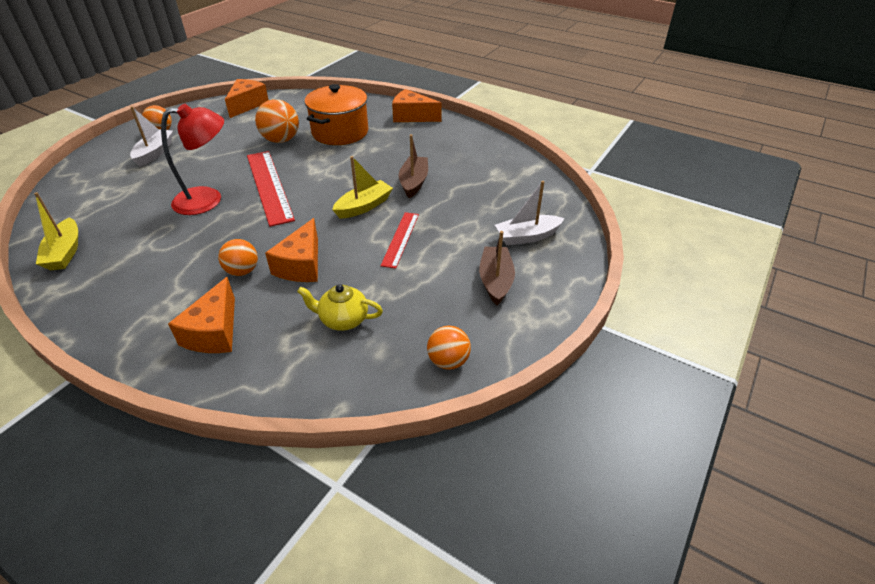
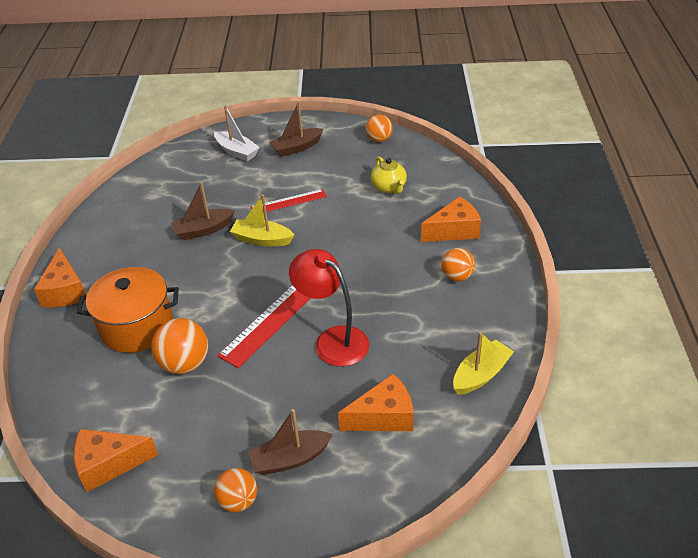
camera: 120 degrees left, 0 degrees up
white boat [130,106,173,167] -> brown boat [248,409,333,475]
orange ball [218,239,258,276] -> orange ball moved to [441,248,475,281]
orange cheese [265,218,318,282] -> orange cheese moved to [338,373,414,431]

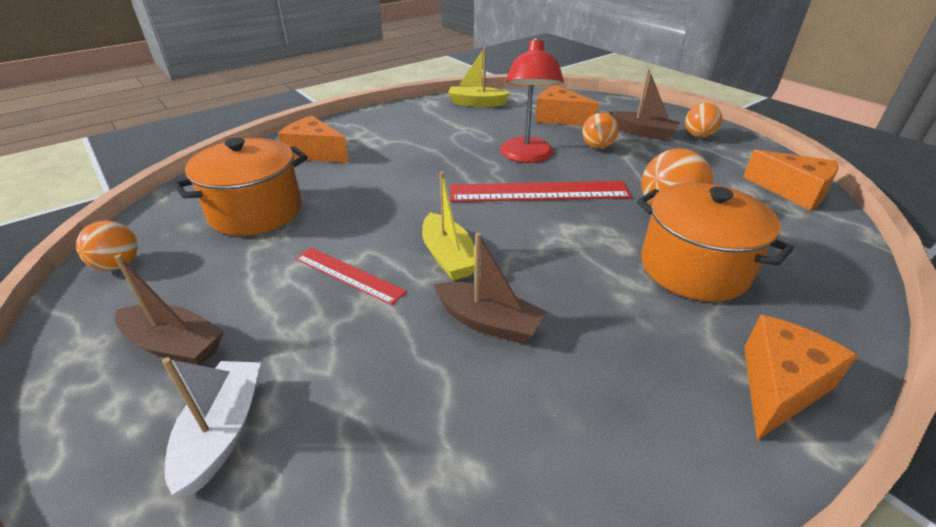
camera: 130 degrees left, 5 degrees down
yellow teapot [371,156,407,194] -> orange pot [173,138,308,236]
orange ball [441,248,475,281] -> orange ball moved to [582,113,619,149]

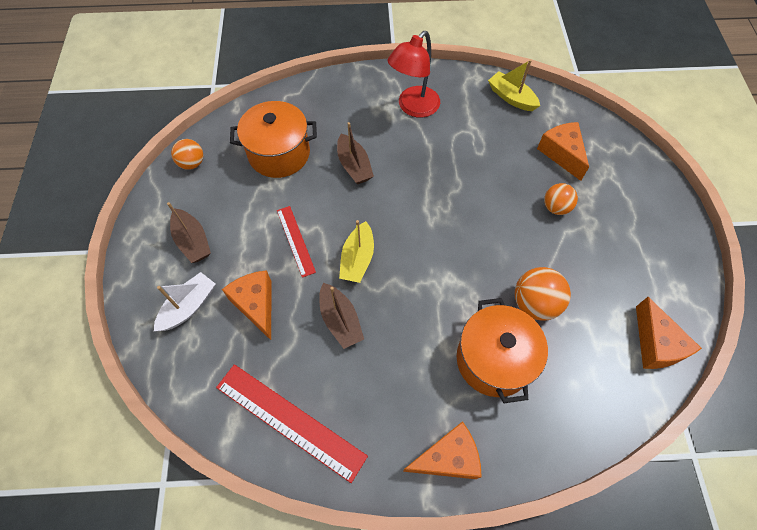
camera: 35 degrees right, 25 degrees up
orange cheese [278,116,349,163] -> orange cheese moved to [222,270,272,340]
red ruler [450,181,632,202] -> red ruler moved to [216,364,368,483]
red lamp [500,37,564,163] -> red lamp moved to [387,31,440,118]
brown boat [609,69,681,141] -> brown boat moved to [337,122,374,184]
orange ball [685,103,722,138] -> none

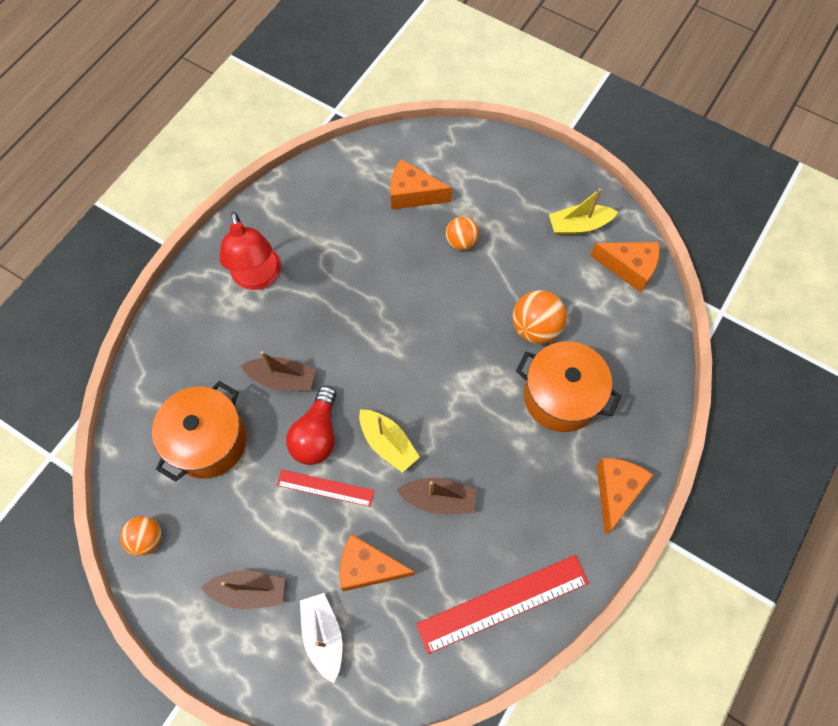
camera: 55 degrees left, 5 degrees up
yellow boat [488,60,540,111] -> yellow boat moved to [549,188,618,235]
none -> red light bulb [286,385,336,465]

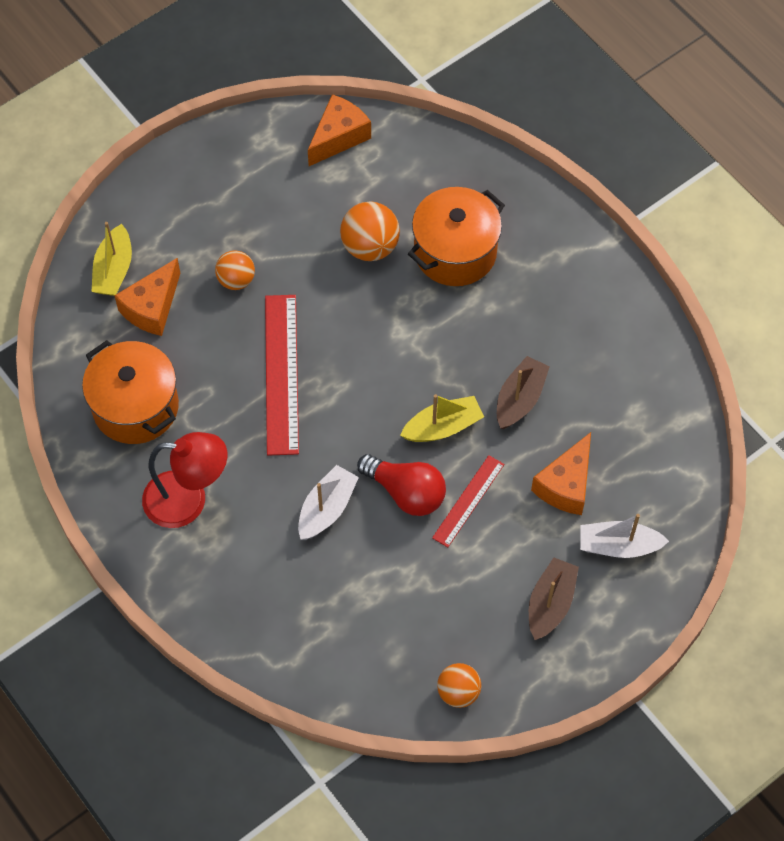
camera: 70 degrees left, 5 degrees down
orange pot [152,381,247,482] -> orange pot moved to [82,340,179,444]
brown boat [241,351,316,391] -> white boat [298,465,359,540]
red ruler [416,555,589,654] -> red ruler moved to [265,295,299,456]
yellow boat [549,188,618,235] -> yellow boat moved to [92,222,132,296]
orange cheese [597,458,653,534] -> none

